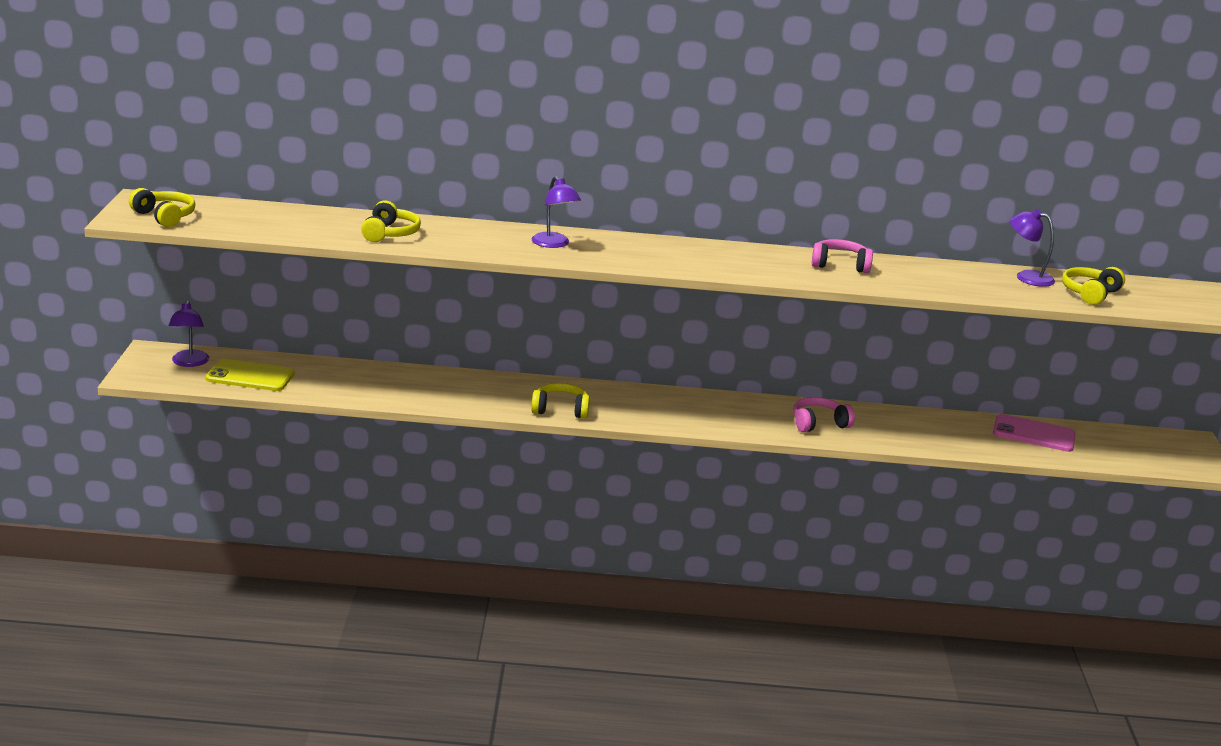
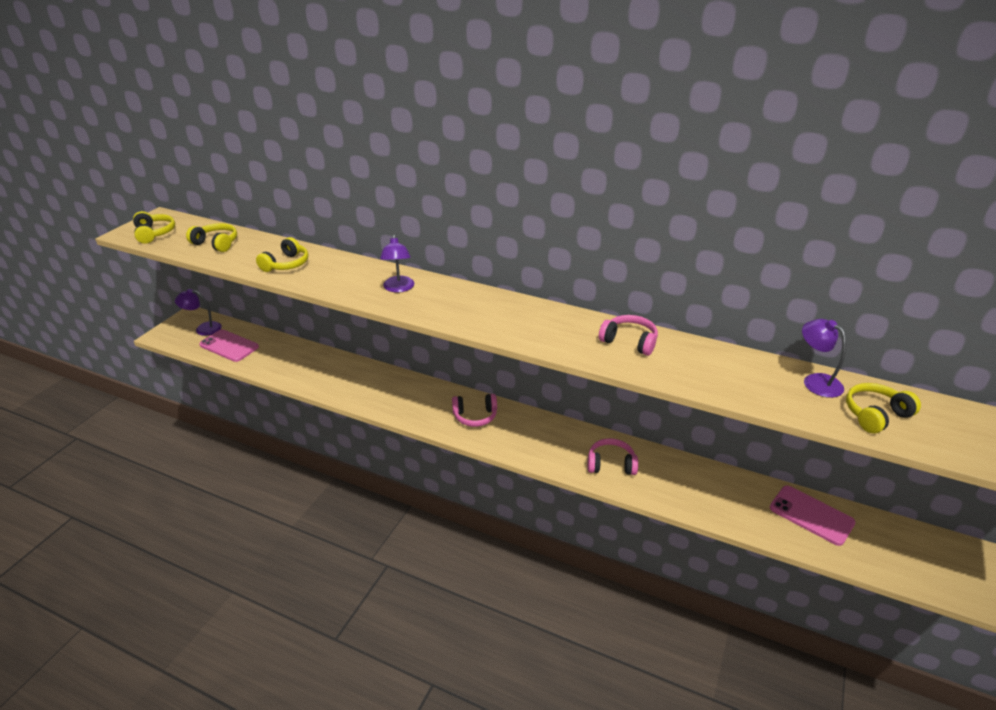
camera: 25 degrees right, 10 degrees up
purple lamp [168,300,209,367] -> purple lamp turned 75 degrees clockwise [175,289,222,336]
yellow phone [206,359,294,391] -> pink phone [199,329,259,362]
yellow headphones [531,383,590,419] -> yellow headphones moved to [186,223,237,252]
none -> pink headphones [452,394,497,427]

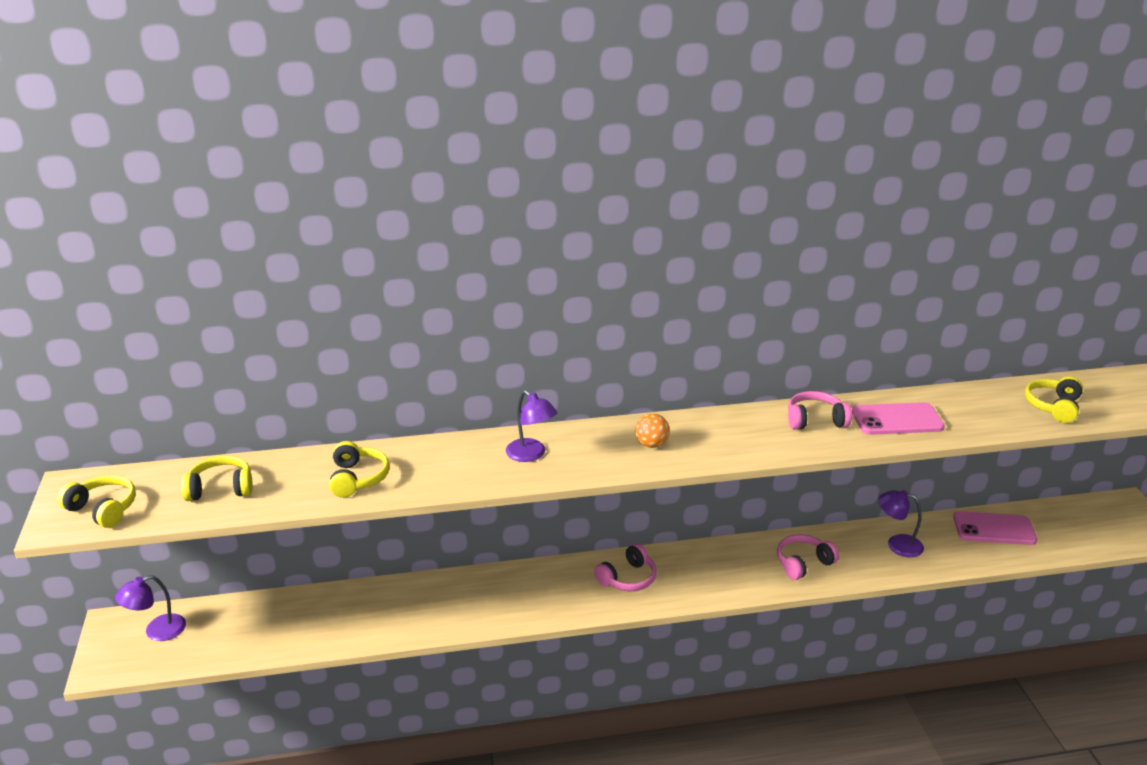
camera: 35 degrees left, 5 degrees down
pink phone [199,329,259,362] -> pink phone moved to [851,402,945,435]
purple lamp [802,319,846,398] -> purple lamp moved to [878,490,924,557]
none -> orange ball [635,413,670,448]

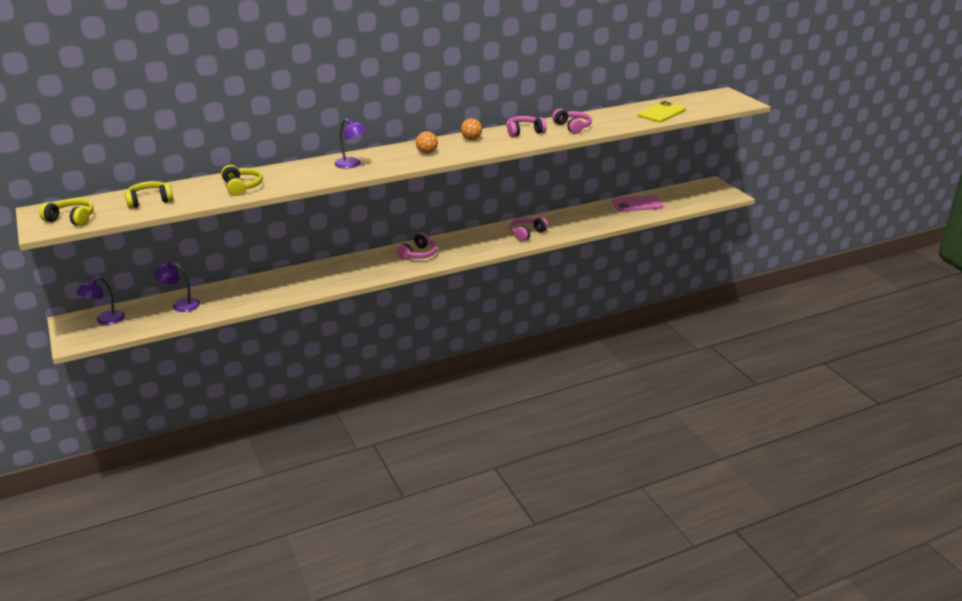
camera: 15 degrees left, 0 degrees up
pink phone [851,402,945,435] -> pink headphones [552,109,592,134]
purple lamp [878,490,924,557] -> purple lamp moved to [154,261,200,312]
yellow headphones [1025,376,1083,423] -> yellow phone [638,101,686,122]
none -> orange ball [461,118,482,140]

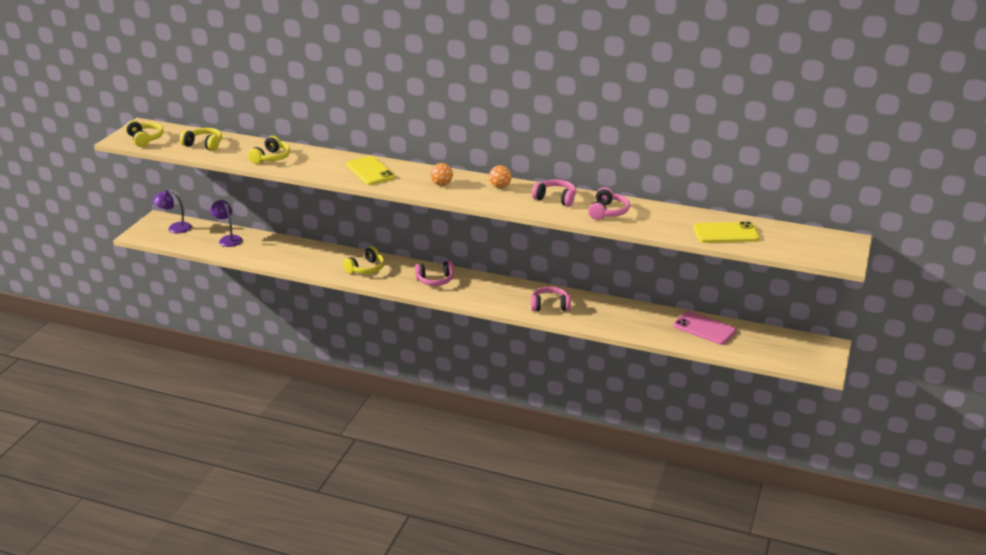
camera: 45 degrees right, 0 degrees up
purple lamp [334,119,368,169] -> yellow phone [346,156,395,185]
none -> yellow headphones [343,247,385,274]

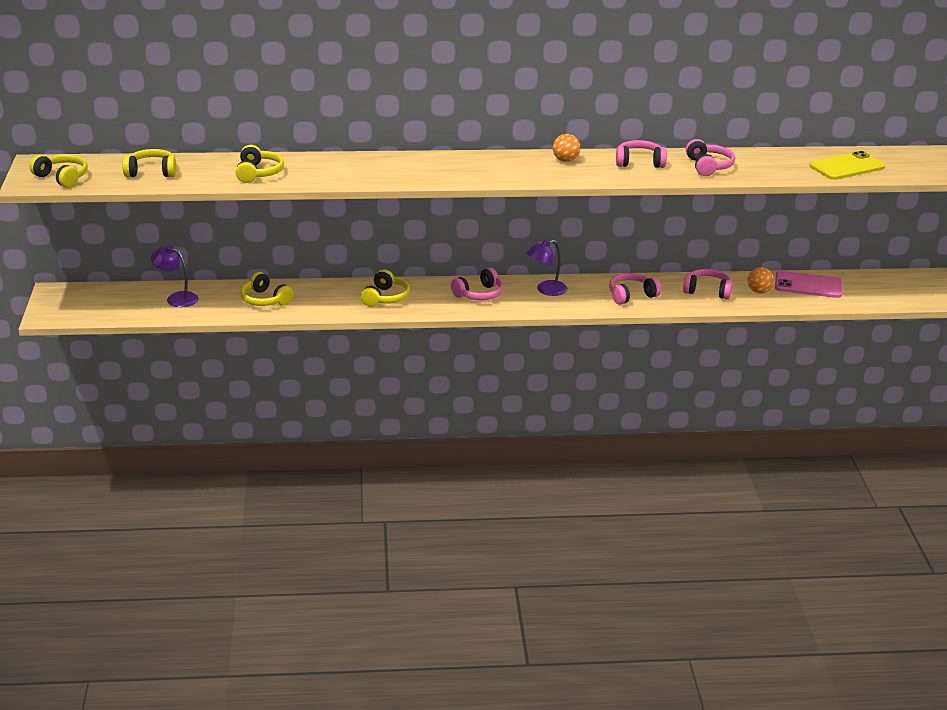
camera: 25 degrees left, 0 degrees up
purple lamp [152,190,192,233] -> purple lamp moved to [526,240,568,296]
yellow phone [346,156,395,185] -> none
orange ball [430,163,453,186] -> orange ball moved to [748,267,774,294]
none -> yellow headphones [240,272,294,306]
none -> pink headphones [683,269,732,299]

